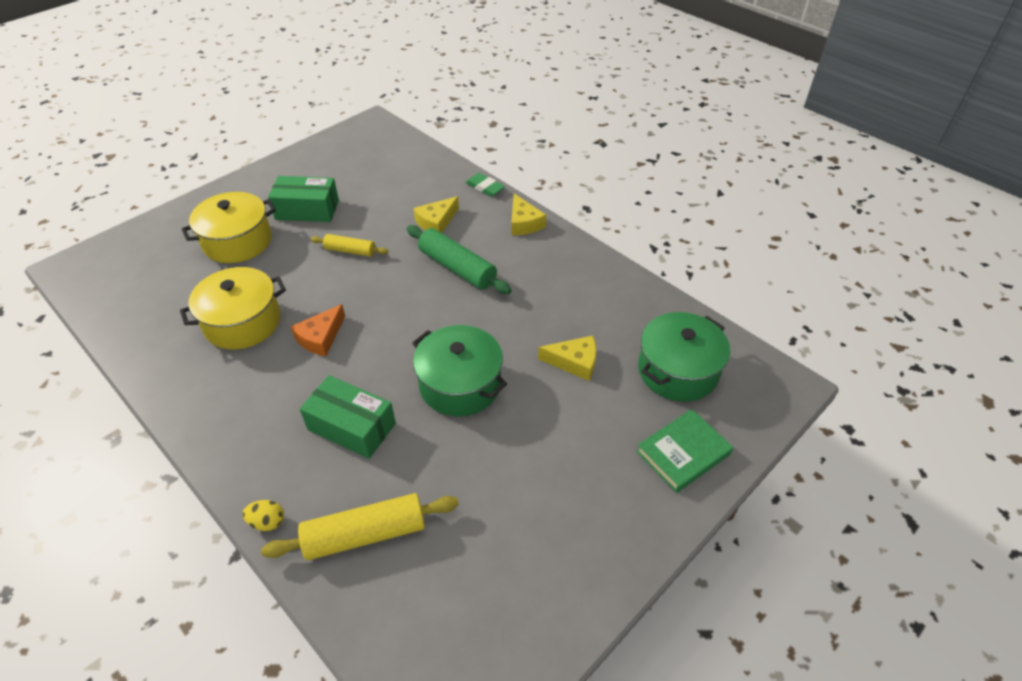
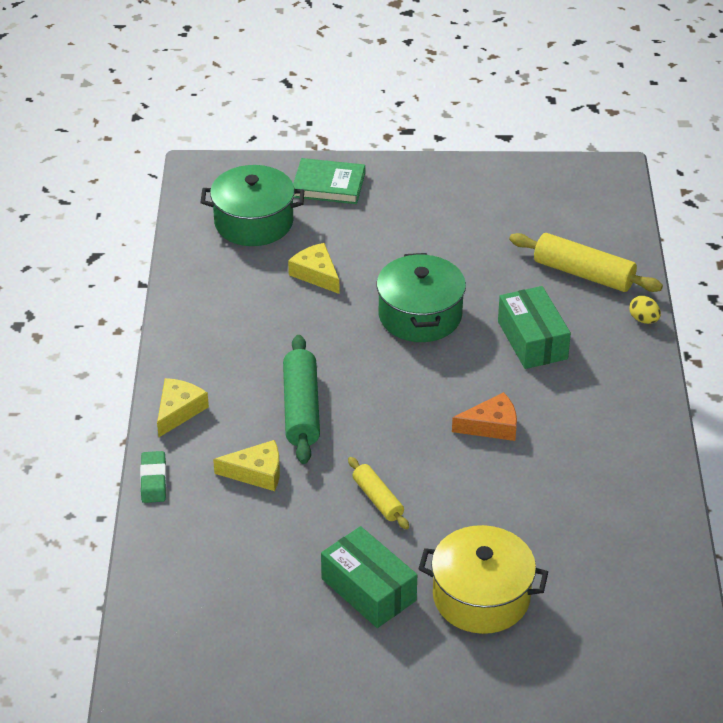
camera: 135 degrees left, 5 degrees down
yellow pot [180,267,286,349] -> none

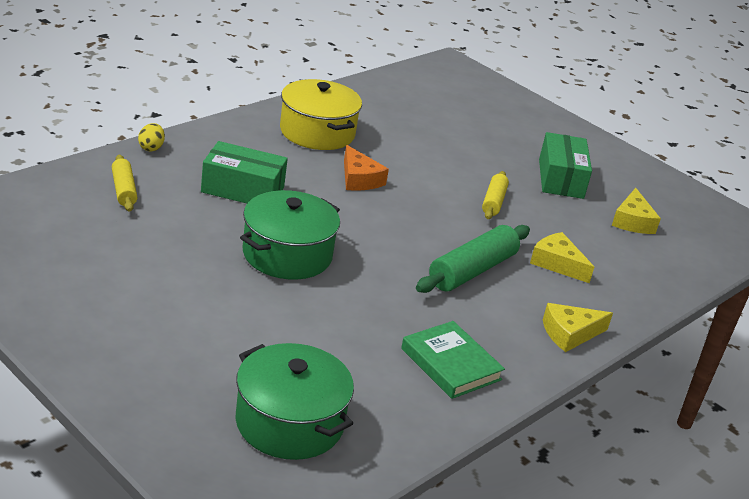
camera: 140 degrees left, 10 degrees down
green eraser [140,451,166,503] -> none
yellow cheese [288,243,339,294] -> yellow cheese moved to [612,188,661,234]
green book [293,158,365,204] -> green book moved to [401,321,505,399]
yellow pot [419,525,548,634] -> yellow pot moved to [280,79,362,150]
orange cheese [452,392,517,441] -> orange cheese turned 150 degrees counterclockwise [344,145,389,191]
green box [498,286,571,369] -> green box turned 75 degrees clockwise [201,141,288,203]
yellow rolling pin [509,233,663,292] -> yellow rolling pin [112,155,138,212], size x0.59

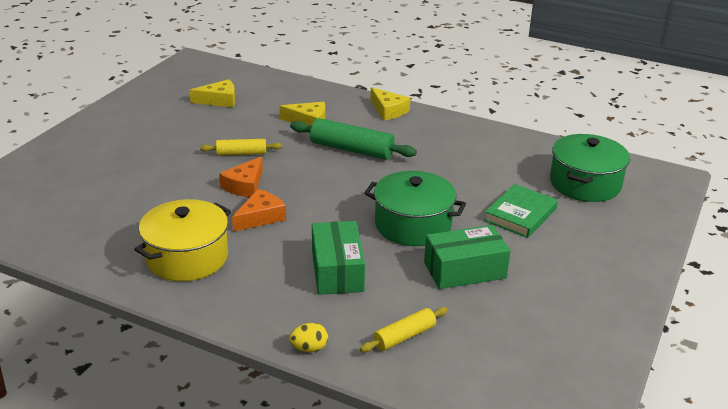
camera: 105 degrees left, 0 degrees up
green book [401,321,505,399] -> green book moved to [484,184,558,238]
yellow cheese [530,232,594,283] -> yellow cheese turned 105 degrees counterclockwise [279,102,325,126]
green box [539,132,592,199] -> green box moved to [424,225,511,289]
none -> orange cheese [219,156,263,197]

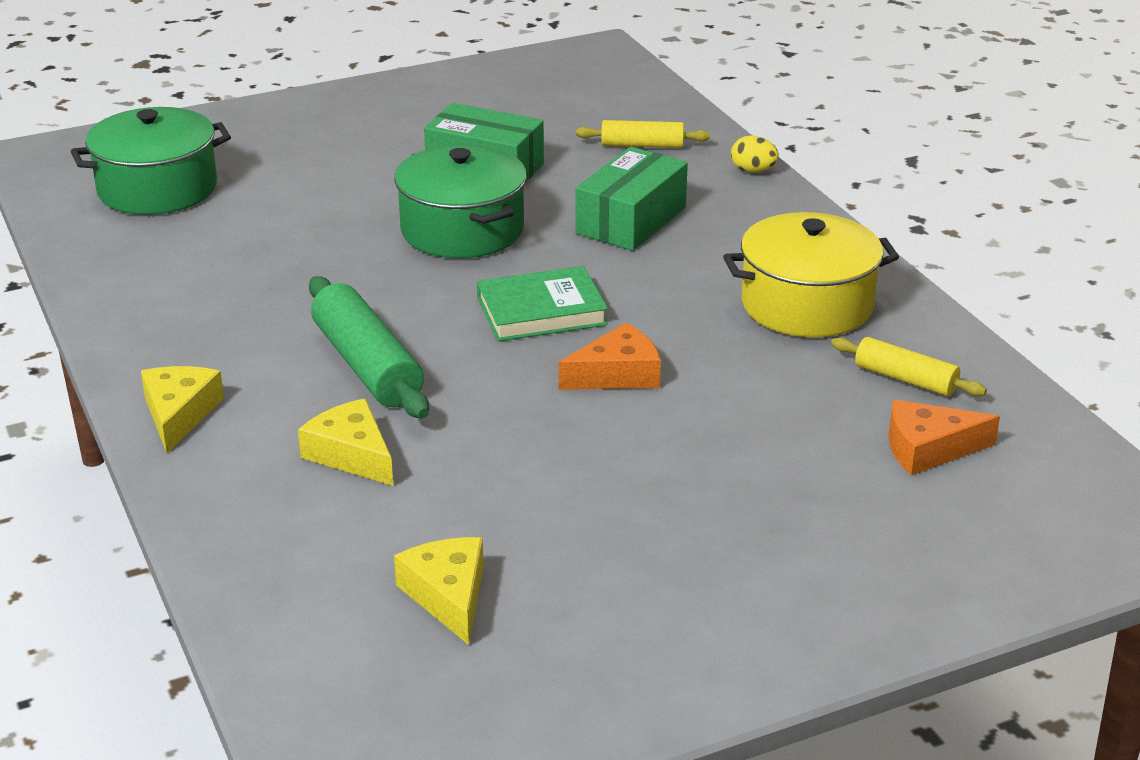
camera: 140 degrees left, 0 degrees up
yellow cheese [189,79,235,107] -> yellow cheese turned 45 degrees clockwise [394,537,484,645]
yellow rolling pin [200,139,282,156] -> yellow rolling pin moved to [831,337,987,396]
orange cheese [232,189,286,232] -> orange cheese moved to [889,400,1000,476]
green book [484,184,558,238] -> green book moved to [477,266,608,341]

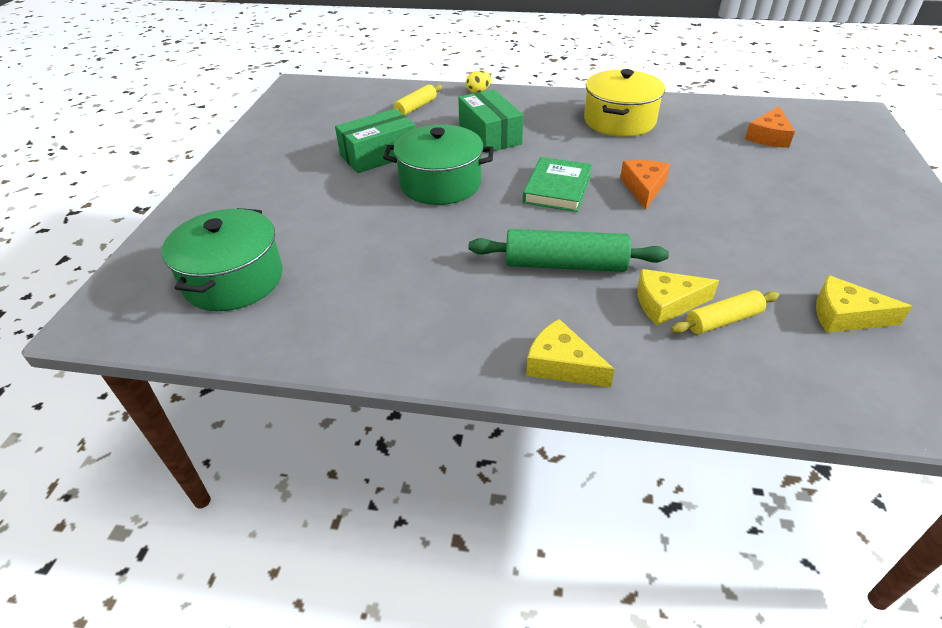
camera: 55 degrees left, 10 degrees up
yellow rolling pin [831,337,987,396] -> yellow rolling pin moved to [671,290,779,334]

